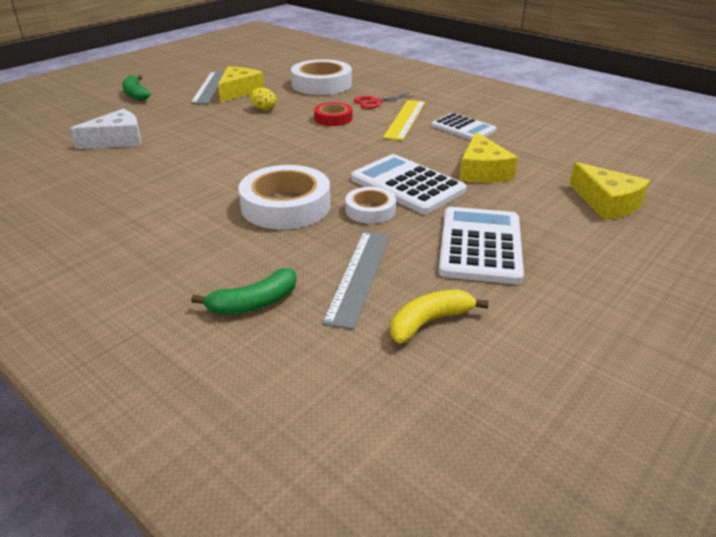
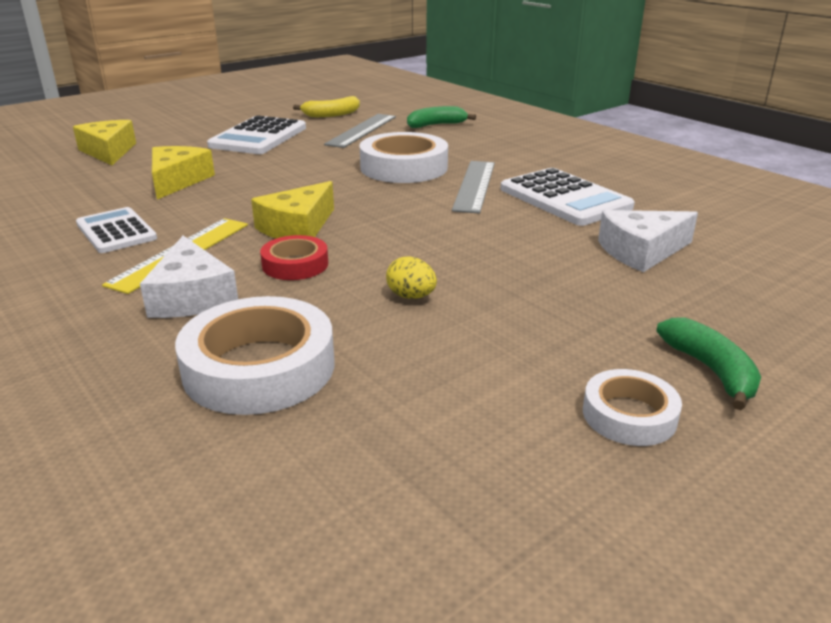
camera: 170 degrees left, 5 degrees down
grey ruler [190,72,224,104] -> grey ruler moved to [452,161,495,214]
yellow cheese [218,67,264,102] -> yellow cheese moved to [251,181,334,239]
white tape [345,187,396,224] -> white tape moved to [583,369,682,446]
white calculator [351,154,467,214] -> white calculator moved to [500,168,635,226]
red scissors [354,93,414,109] -> white cheese [140,236,238,318]

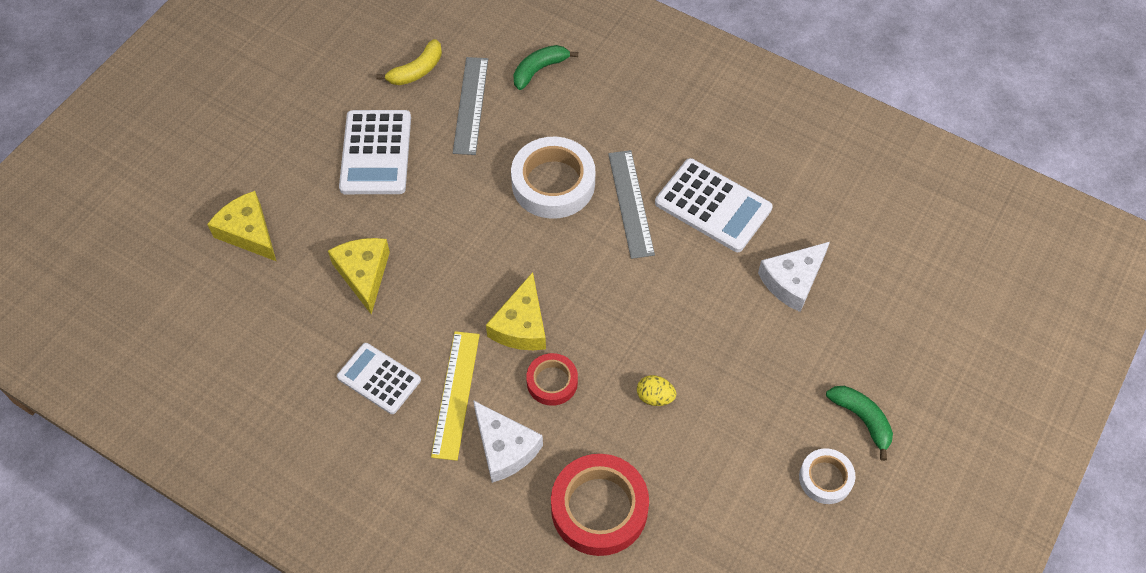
camera: 20 degrees left, 30 degrees up
white tape [175,296,334,415] -> red tape [551,454,649,556]

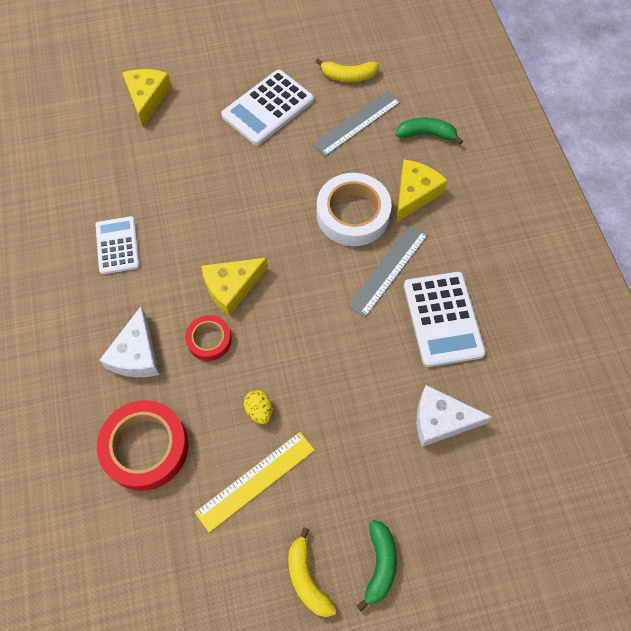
camera: 45 degrees right, 5 degrees up
yellow cheese [328,238,390,314] -> yellow cheese moved to [396,159,448,222]
yellow ruler [431,331,480,461] -> yellow ruler moved to [195,432,315,532]
white tape [799,448,855,504] -> yellow banana [288,527,337,617]

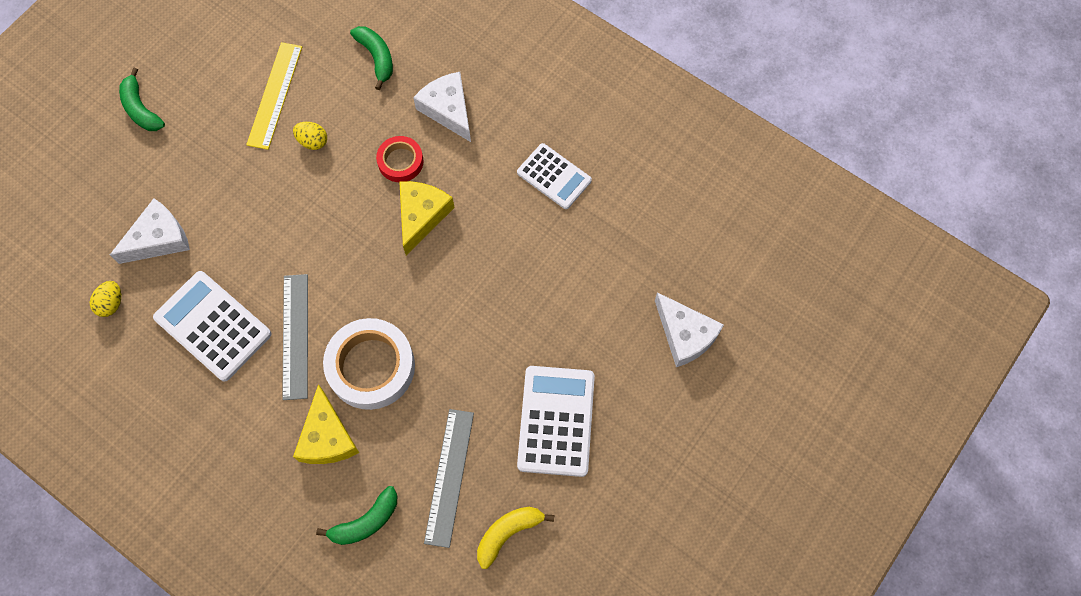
camera: 140 degrees right, 5 degrees up
red tape [97,400,188,491] -> green banana [350,26,393,90]
yellow cheese [122,69,172,127] -> white cheese [655,292,724,367]
yellow banana [288,527,337,617] -> none
none -> yellow egg [90,281,121,317]

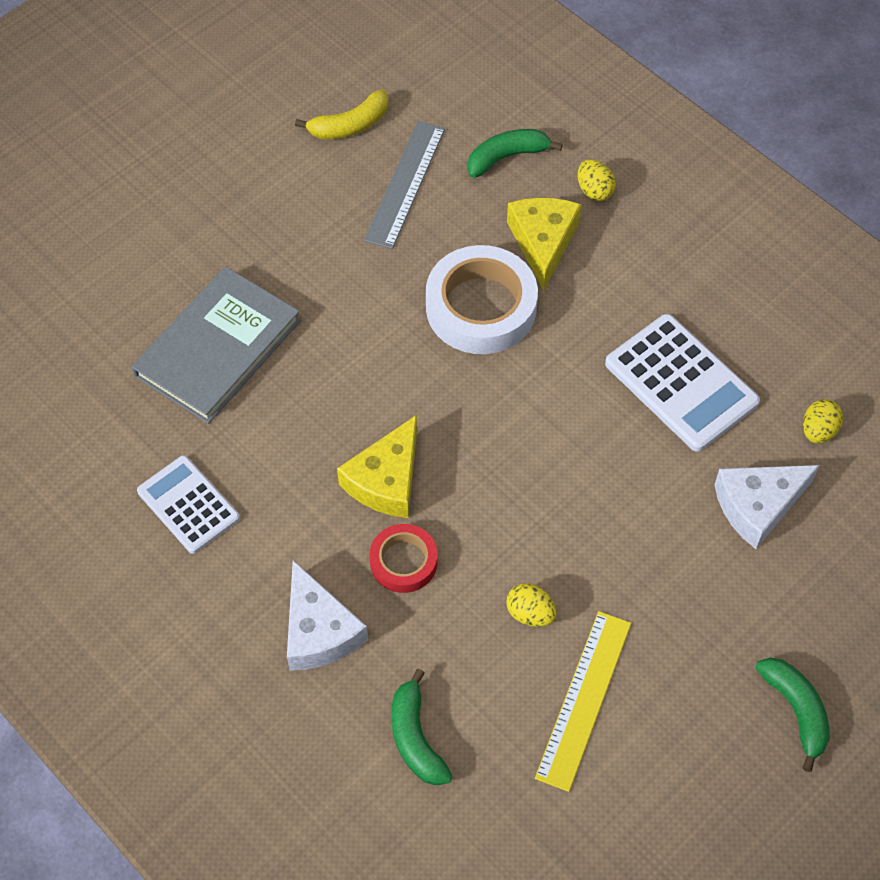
camera: 170 degrees left, 10 degrees down
grey ruler [282,274,308,400] -> none
white calculator [517,366,595,477] -> none
white cheese [655,292,724,367] -> none
none -> grey book [132,267,301,424]
none -> yellow egg [578,159,616,201]

